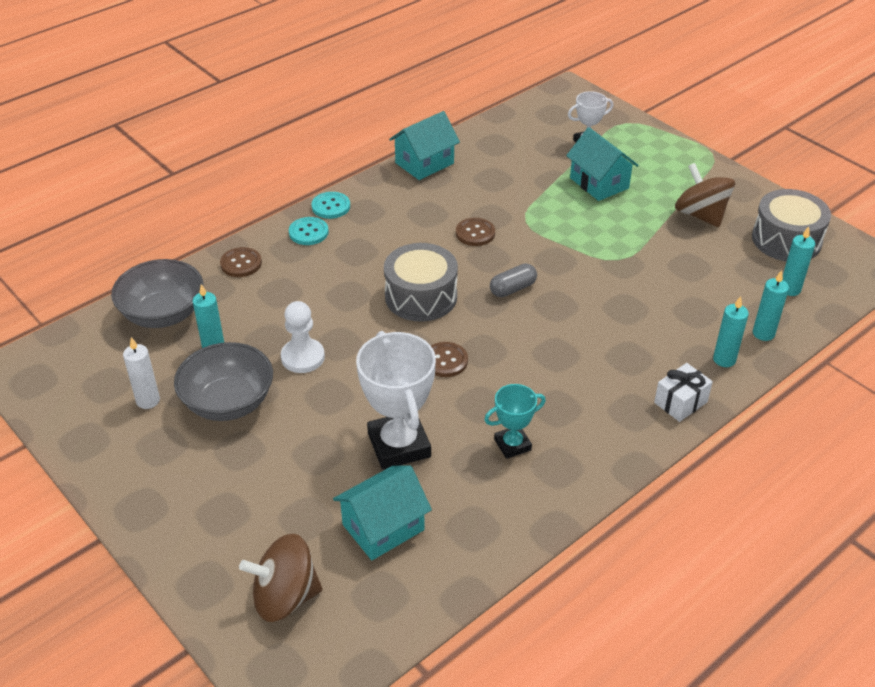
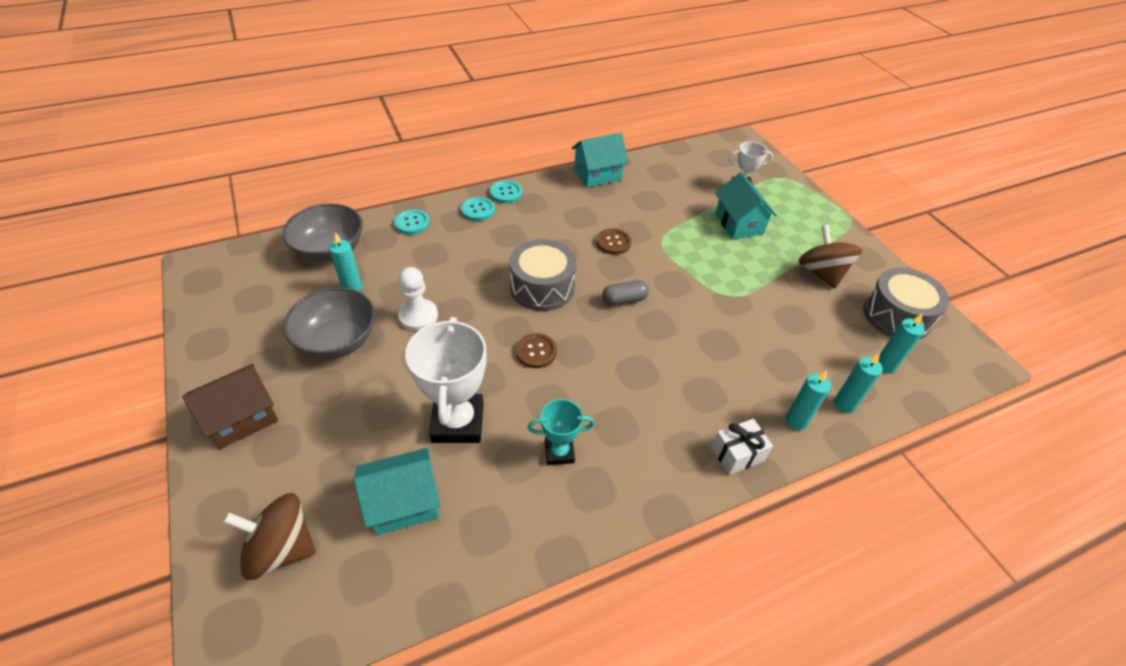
camera: 15 degrees right, 5 degrees up
white candle [123,337,160,409] -> none
brown button [220,247,262,277] -> turquoise button [394,209,430,235]
none -> brown house [182,364,278,449]

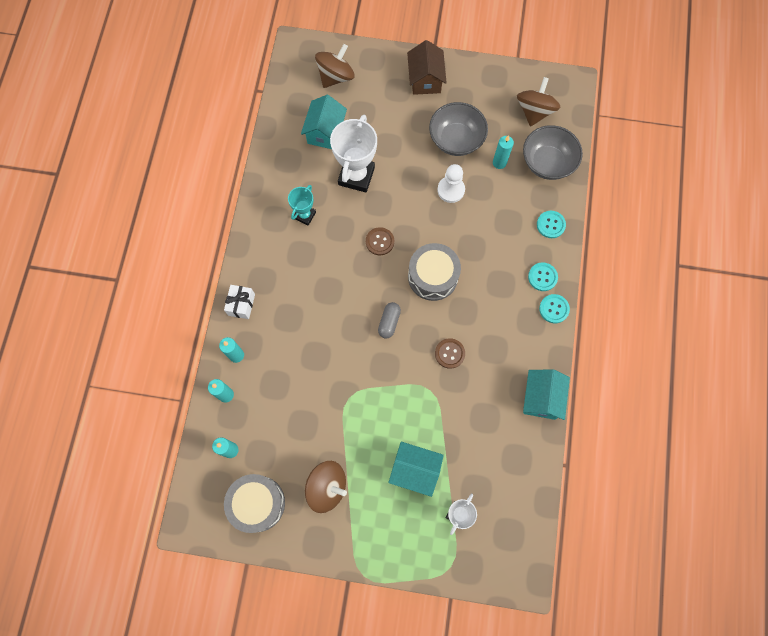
camera: 125 degrees right, 25 degrees up
white trophy [405,317,487,443] -> white trophy turned 75 degrees clockwise [330,115,377,192]
none -> brown spinning top [517,77,560,127]

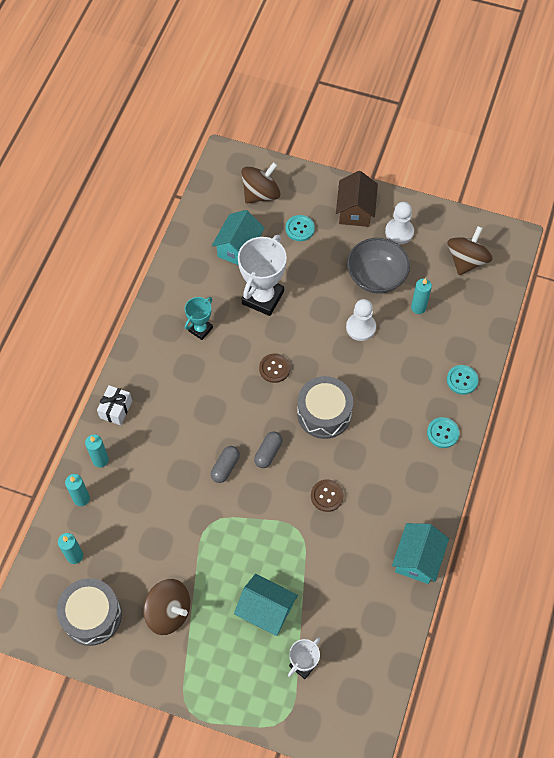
camera: 10 degrees right, 10 degrees down
grey bowl [523,125,583,180] -> none
turquoise button [539,294,570,323] -> turquoise button moved to [286,215,315,241]
none -> grey capsule [211,446,240,483]
none -> white pawn [385,202,414,244]

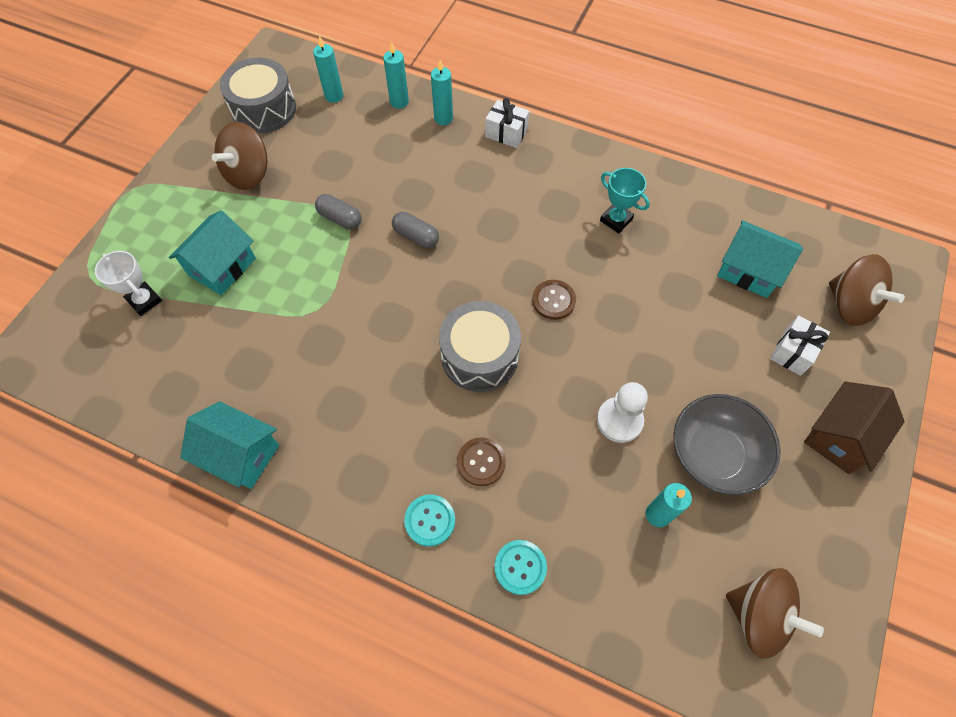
camera: 95 degrees right, 0 degrees up
white trophy [238,235,287,316] -> none
grey capsule [254,431,282,468] -> grey capsule moved to [315,194,362,230]
turquoise button [286,215,315,241] -> white gift [770,315,830,376]
brown button [311,479,344,512] -> brown button moved to [457,437,506,486]
brown house [336,171,378,227] -> brown house turned 60 degrees counterclockwise [804,381,905,474]
white pawn [385,202,414,244] -> none

